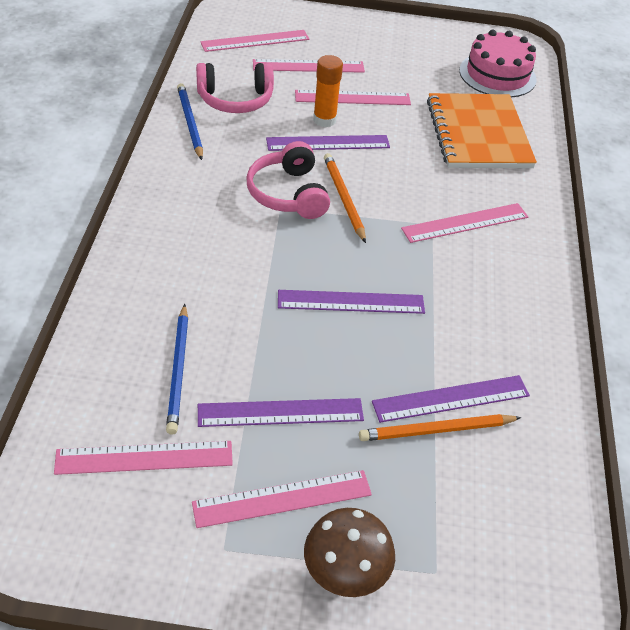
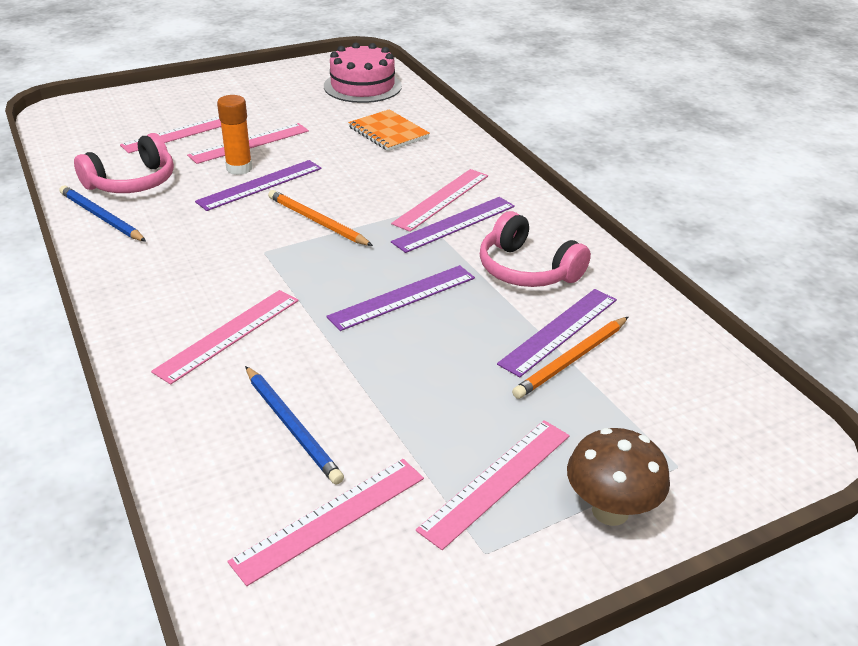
camera: 30 degrees left, 10 degrees down
purple ruler [198,398,364,427] -> purple ruler moved to [391,197,515,253]
pink ruler [200,30,309,52] -> pink ruler moved to [151,290,299,385]
pink headphones [246,141,330,219] -> pink headphones moved to [480,211,591,287]
orange notebook [427,93,537,168] -> orange notebook [348,109,430,151], size x0.59

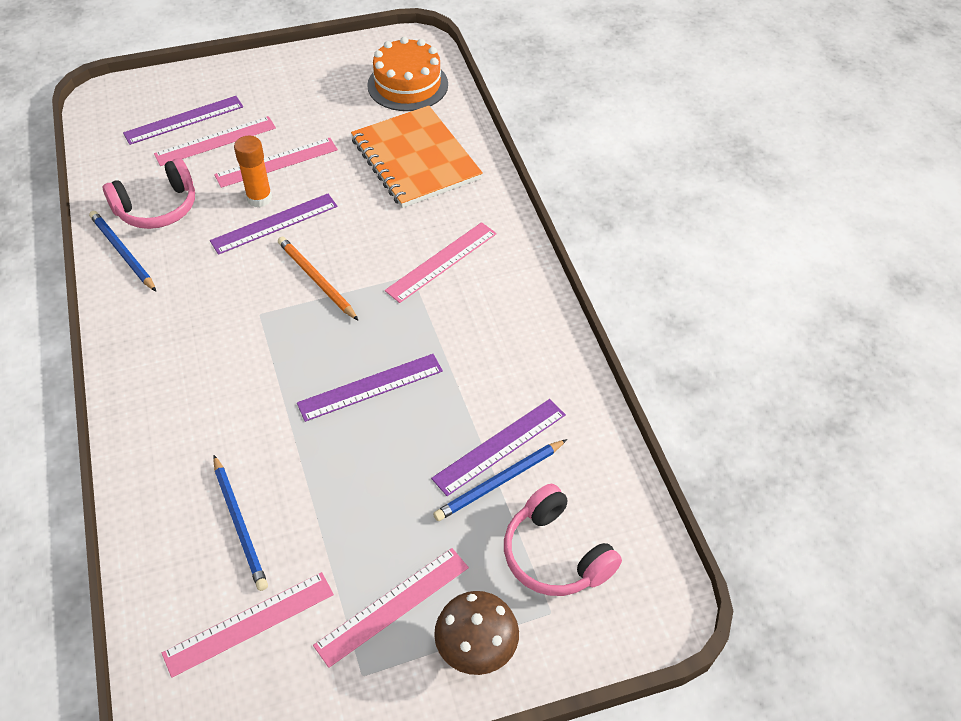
camera: 10 degrees right, 15 degrees up
pink ruler [151,290,299,385] -> none
pink cake [324,42,402,103] -> orange cake [367,37,448,111]
orange notebook [348,109,430,151] -> orange notebook [351,106,483,208], size x1.70
purple ruler [391,197,515,253] -> purple ruler moved to [123,96,243,145]
pink headphones [480,211,591,287] -> pink headphones moved to [504,484,622,596]
orange pencil [512,317,628,399] -> blue pencil [433,439,567,521]

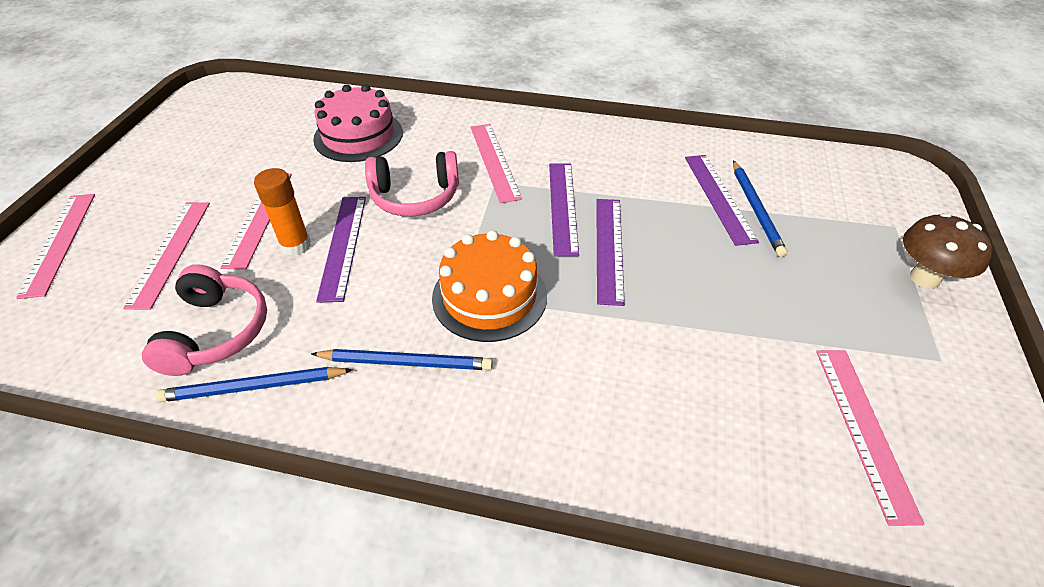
camera: 60 degrees left, 5 degrees down
purple ruler [123,96,243,145] -> purple ruler moved to [549,164,579,256]
blue pencil [213,455,268,591] -> blue pencil moved to [311,349,493,370]
orange pencil [278,237,359,321] -> none
pink ruler [313,548,469,668] -> pink ruler moved to [16,194,95,299]
orange notebook [351,106,483,208] -> pink cake [313,84,403,162]
orange cake [367,37,448,111] -> orange cake moved to [432,230,547,342]
pink headphones [504,484,622,596] -> pink headphones moved to [365,151,459,216]

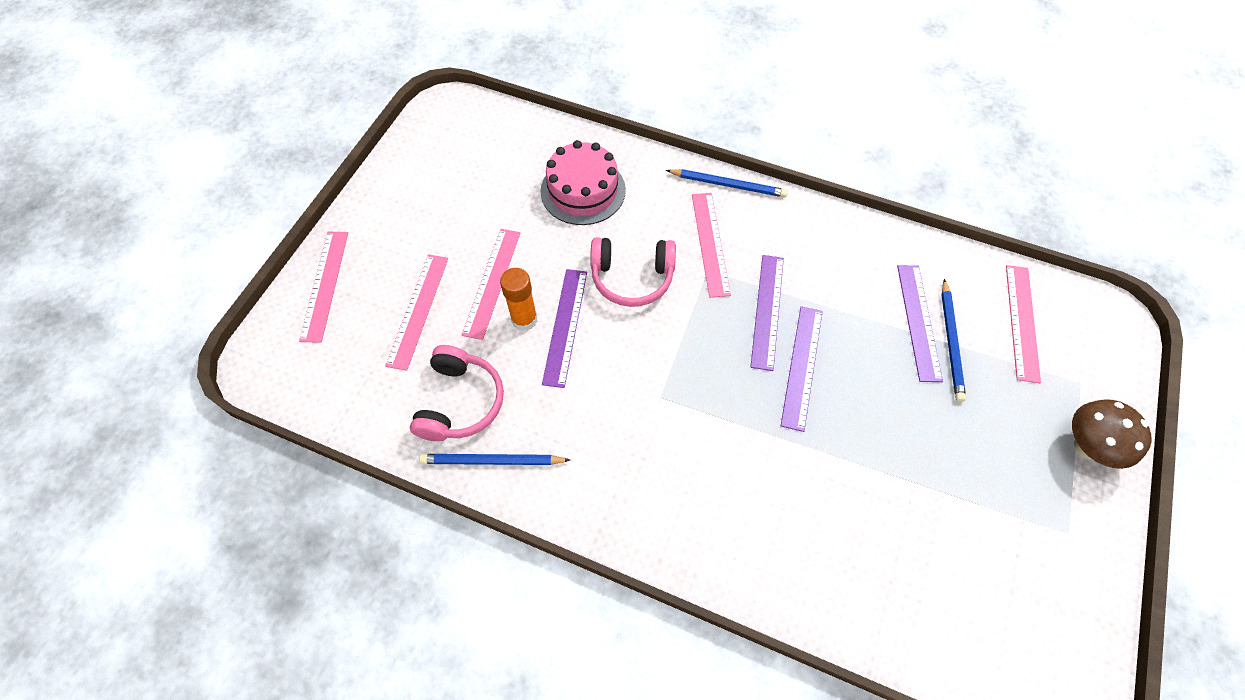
camera: 10 degrees right, 15 degrees up
blue pencil [311,349,493,370] -> blue pencil moved to [666,169,788,197]
orange cake [432,230,547,342] -> none
pink ruler [816,350,925,526] -> pink ruler moved to [1006,265,1041,383]

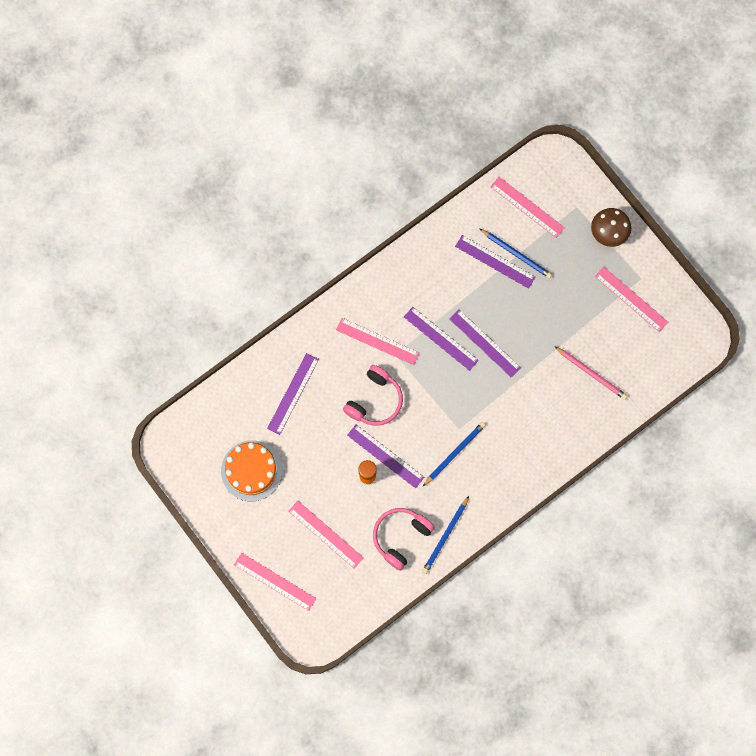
camera: 60 degrees left, 15 degrees up
pink headphones [410,345,504,441] -> pink headphones turned 90 degrees counterclockwise [373,508,435,571]
pink ruler [462,229,520,340] -> pink ruler moved to [595,267,668,332]
pink cake [541,140,626,225] -> purple ruler [267,353,319,435]
blue pencil [666,169,788,197] -> blue pencil moved to [423,422,486,486]
none -> orange cake [221,441,282,501]
none -> pink pencil [554,346,628,400]

